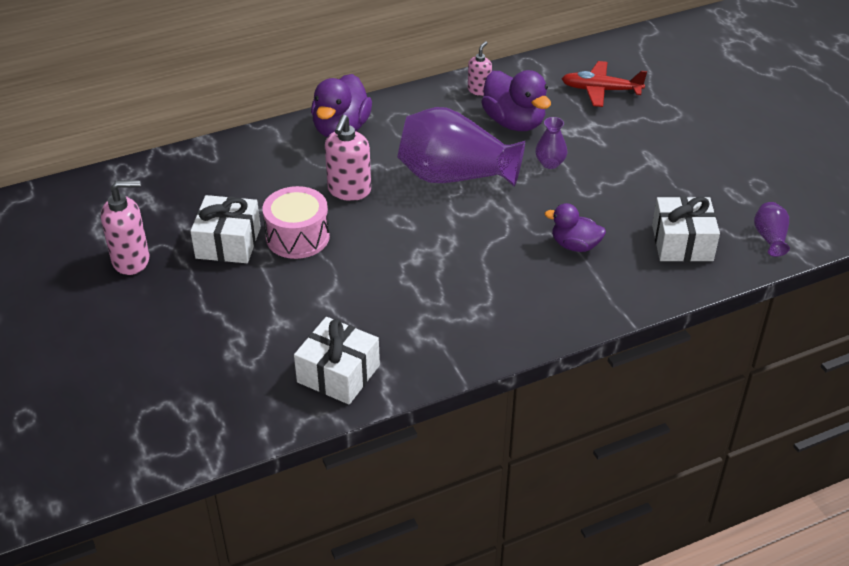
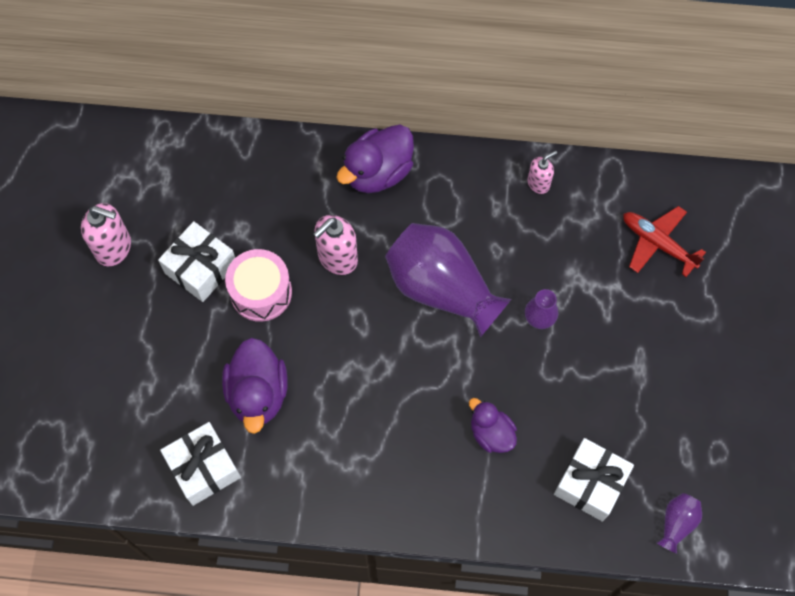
camera: 30 degrees right, 25 degrees up
purple duck [481,70,551,131] -> purple duck moved to [222,338,288,434]

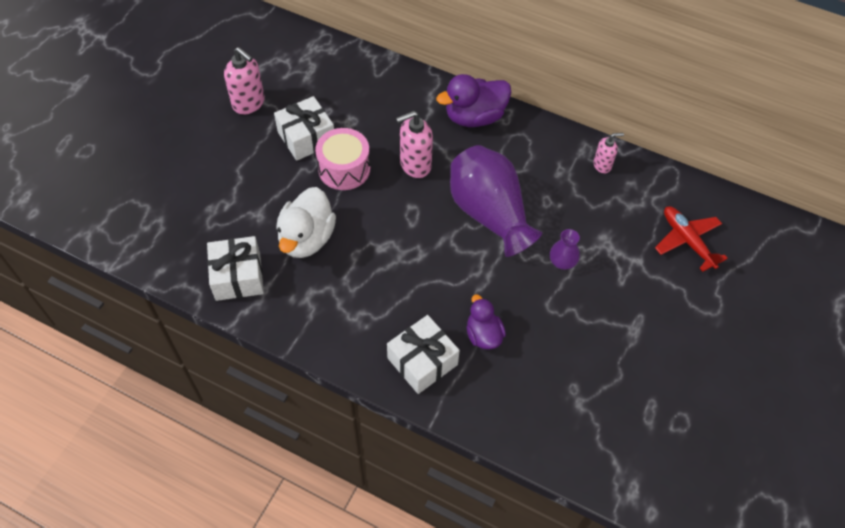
camera: 20 degrees right, 10 degrees down
purple duck [222,338,288,434] -> white duck [276,187,336,258]
white gift [554,438,634,522] -> white gift moved to [387,315,460,394]
purple vase [657,493,702,554] -> none

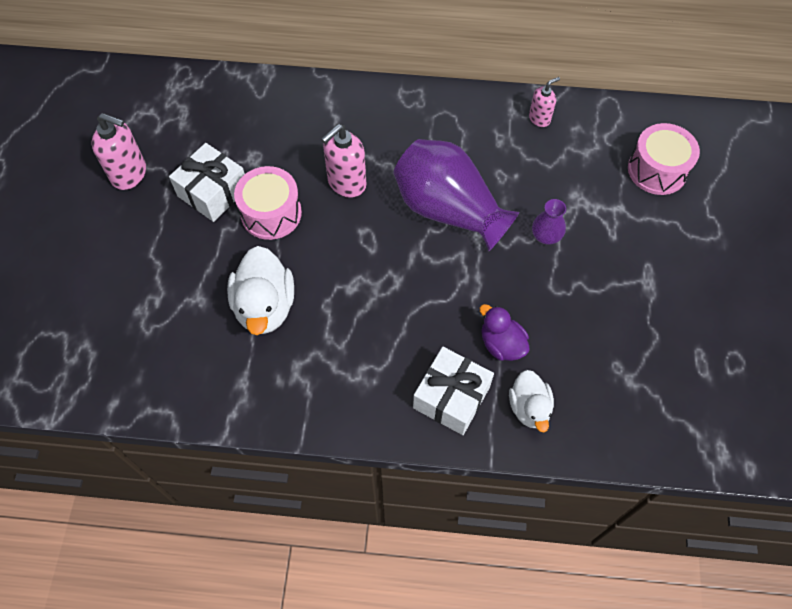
camera: 20 degrees left, 5 degrees up
white gift [207,236,264,301] -> none
purple duck [436,74,511,127] -> none
red plane [655,207,728,272] -> pink drum [628,123,700,195]
none -> white duck [509,370,554,432]

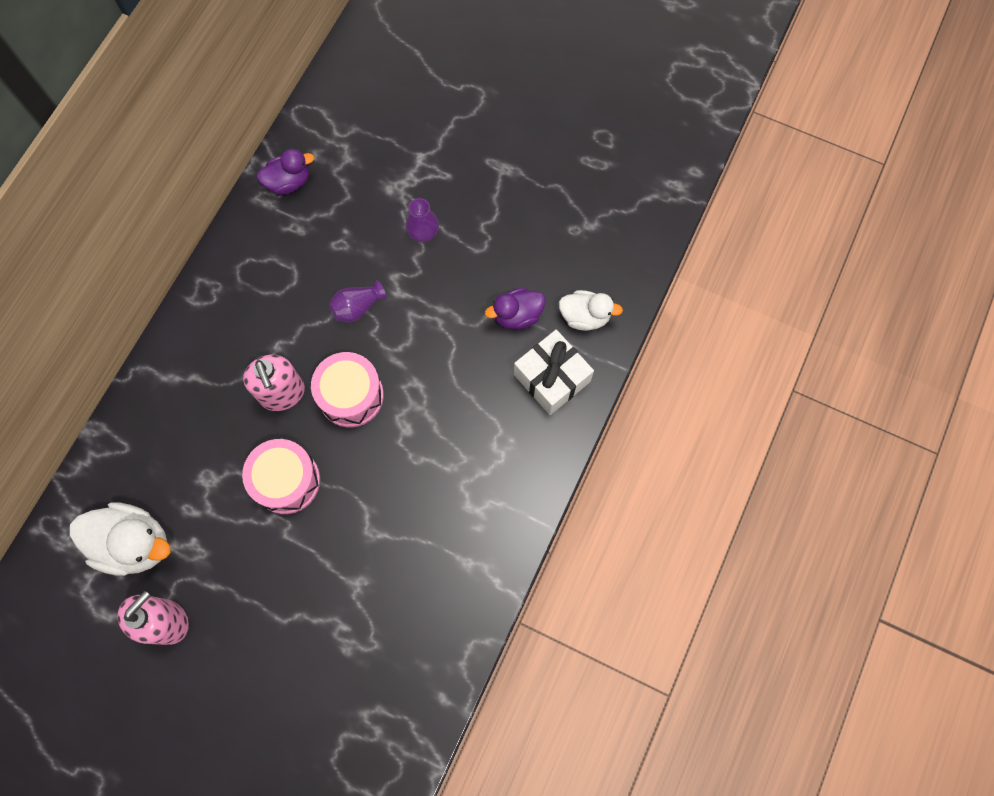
camera: 70 degrees left, 10 degrees up
white gift [169,143,245,222] -> none
white duck [227,246,294,335] -> white duck moved to [70,502,171,576]
purple vase [393,139,520,251] -> purple vase [329,280,386,322], size x0.43
pink soap dispenser [529,77,560,127] -> purple duck [257,149,314,195]
pink drum [628,123,700,195] -> pink drum moved to [311,352,384,427]

